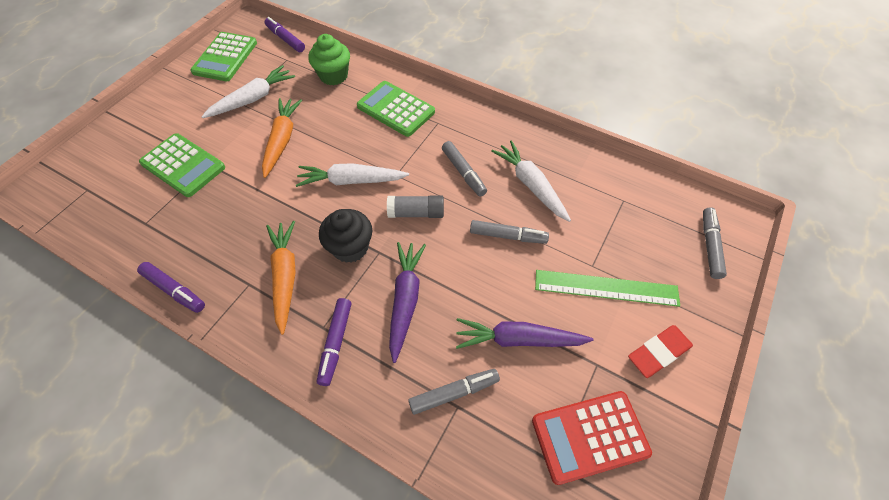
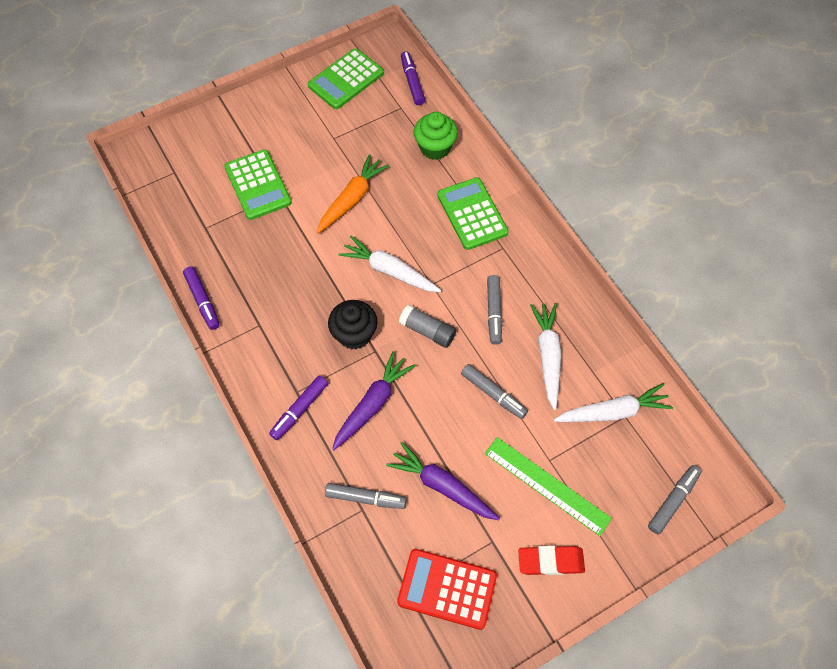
camera: 30 degrees right, 5 degrees up
white carrot [201,65,295,118] -> white carrot moved to [554,383,673,422]
orange carrot [266,221,296,335] -> none

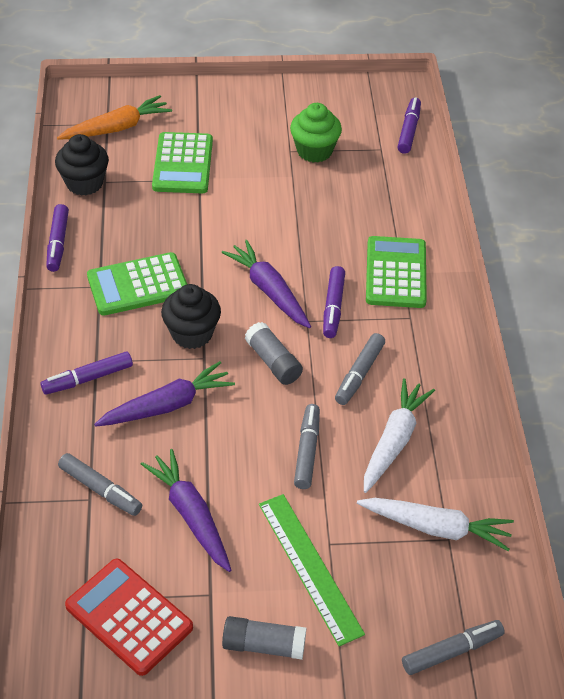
camera: 25 degrees right, 15 degrees down
green calculator [308,48,384,109] -> green calculator moved to [87,252,187,316]
orange carrot [316,154,389,234] -> orange carrot moved to [57,95,172,140]
white carrot [338,236,441,292] -> purple carrot [222,240,311,328]
green cupcake [414,112,458,160] -> green cupcake moved to [290,103,342,163]
grey marker [461,364,528,419] -> grey marker turned 150 degrees counterclockwise [294,404,320,489]
red eraser [518,546,585,575] -> grey glue stick [222,616,306,660]
none -> black cupcake [55,134,109,196]
none -> purple marker [323,266,345,338]

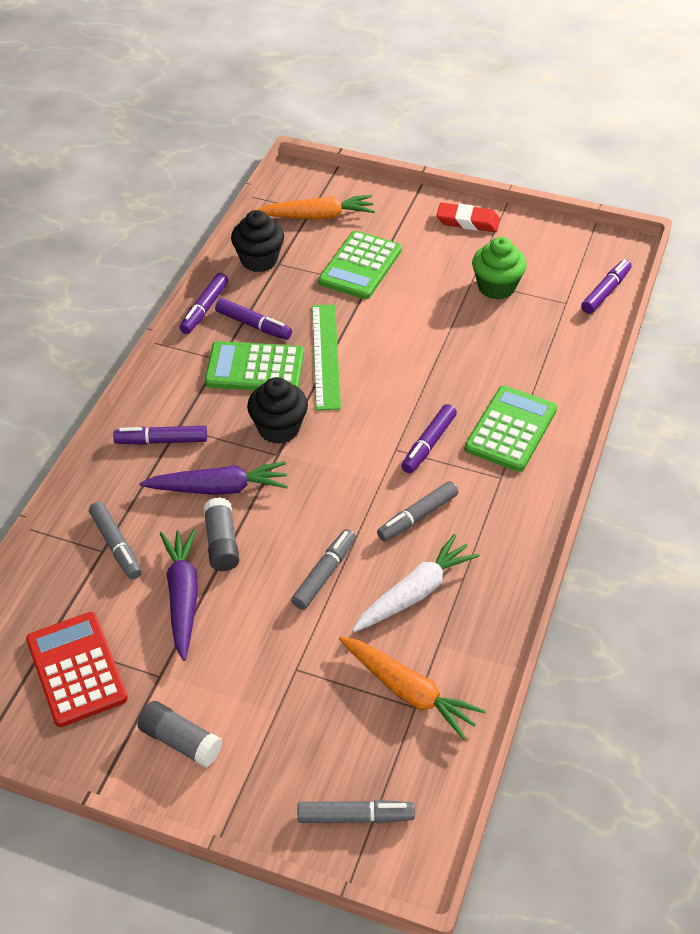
camera: 25 degrees right, 0 degrees up
purple carrot [222,240,311,328] -> none
grey glue stick [245,322,303,385] -> grey glue stick moved to [203,497,239,571]
green ruler [259,494,365,646] -> green ruler moved to [312,305,341,410]
white carrot [357,498,514,551] -> orange carrot [339,636,486,740]
none -> purple marker [215,298,292,340]
none -> red eraser [437,203,500,232]

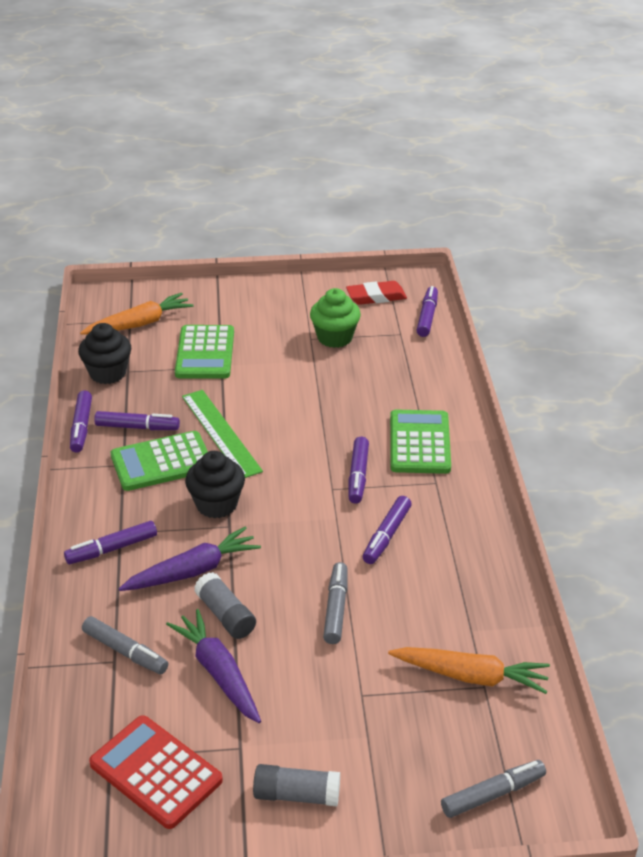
camera: 25 degrees left, 10 degrees down
white carrot [352,534,480,632] -> none
grey marker [377,481,459,542] -> purple marker [363,496,412,564]
red eraser [437,203,500,232] -> red eraser moved to [346,281,407,305]

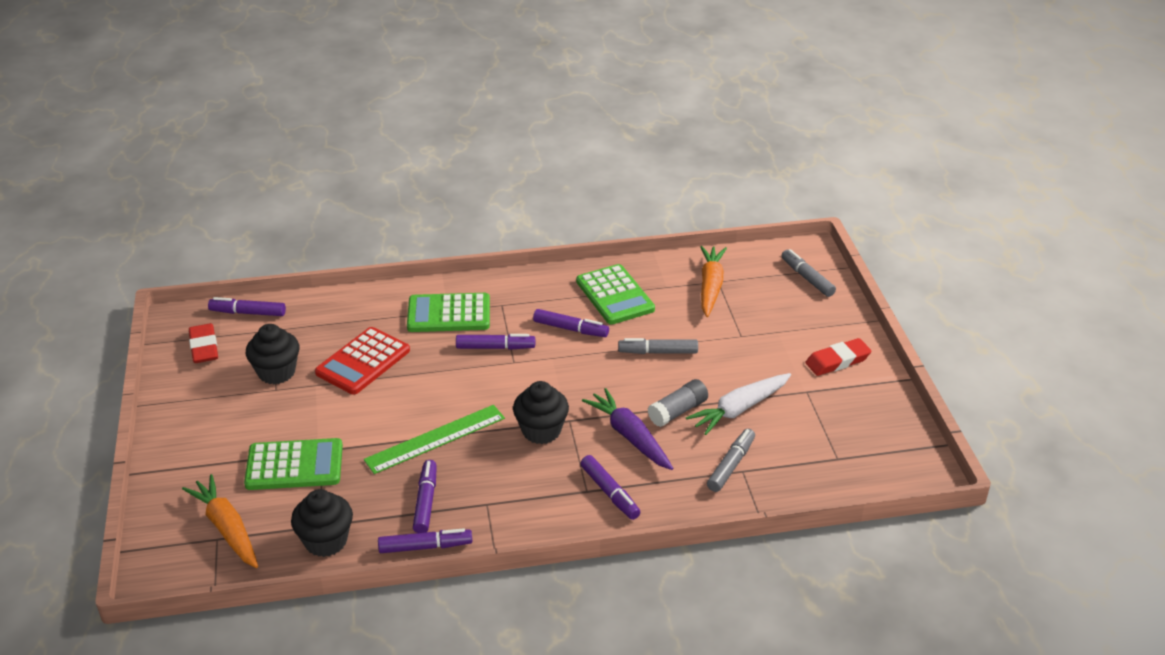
camera: 95 degrees left, 0 degrees up
red calculator [89,715,223,829] -> red calculator moved to [315,327,410,395]
green calculator [111,431,208,491] -> green calculator moved to [576,264,655,324]
purple carrot [166,609,261,723] -> white carrot [686,373,791,435]
grey glue stick [253,764,340,807] -> red eraser [805,338,871,376]
green cupcake [310,288,361,348] -> black cupcake [246,324,299,384]

